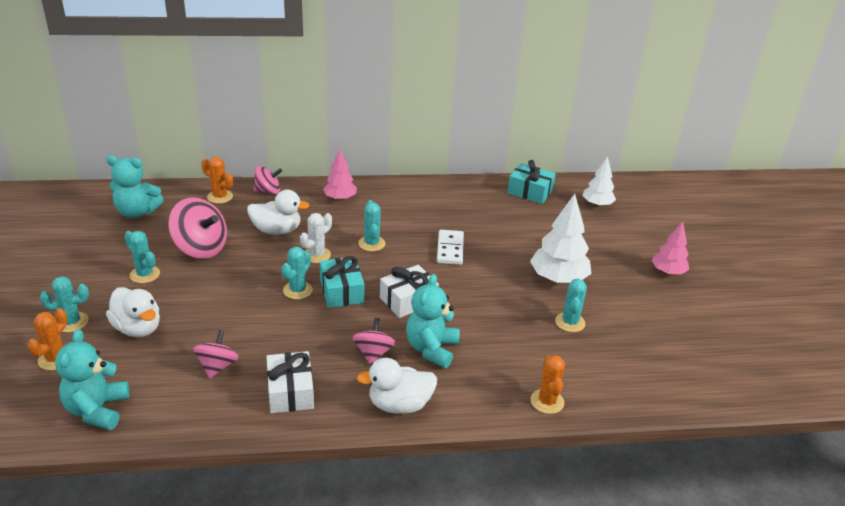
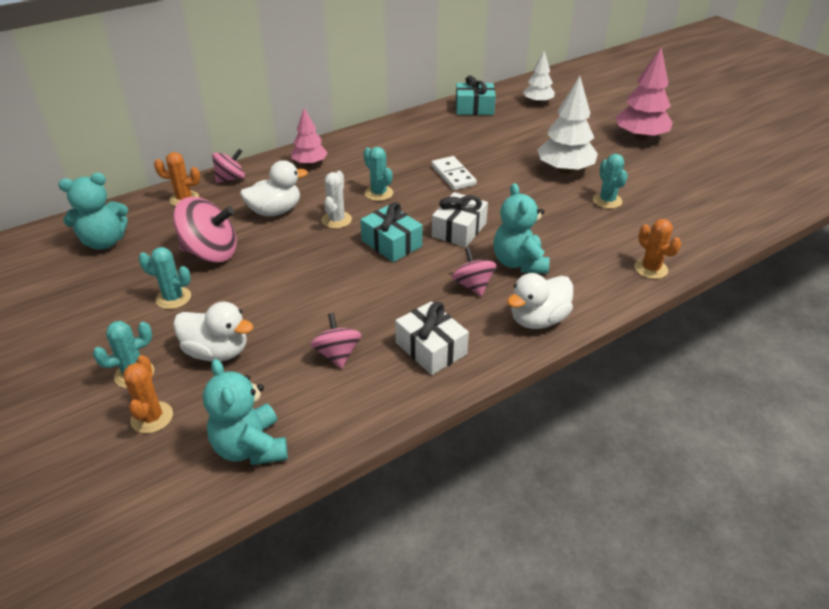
camera: 25 degrees left, 5 degrees up
turquoise cactus [282,247,313,299] -> none
pink tree [651,221,689,275] -> pink tree [616,47,673,140], size x1.60

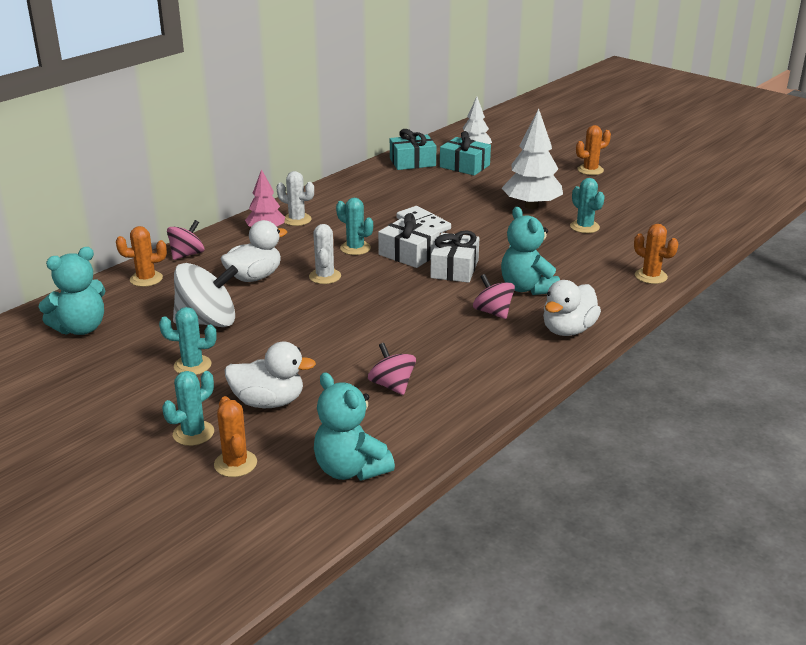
camera: 15 degrees left, 10 degrees down
pink spinning top [173,197,237,262] -> white spinning top [173,263,238,327]
turquoise gift [360,202,422,262] -> turquoise gift moved to [440,131,491,176]
white gift [395,301,469,375] -> white gift moved to [378,213,440,268]
pink tree [616,47,673,140] -> orange cactus [576,125,611,175]
none -> white cactus [277,171,314,226]

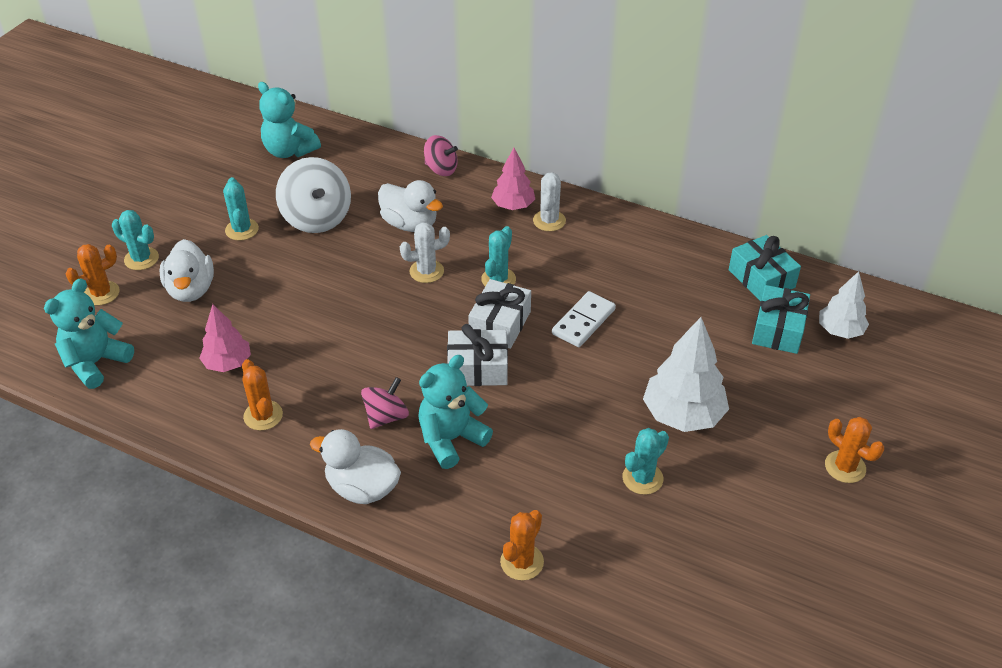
camera: 75 degrees right, 15 degrees up
orange cactus [116,226,167,287] -> orange cactus moved to [242,359,283,431]
pink spinning top [368,343,416,395] -> pink tree [199,304,251,372]

